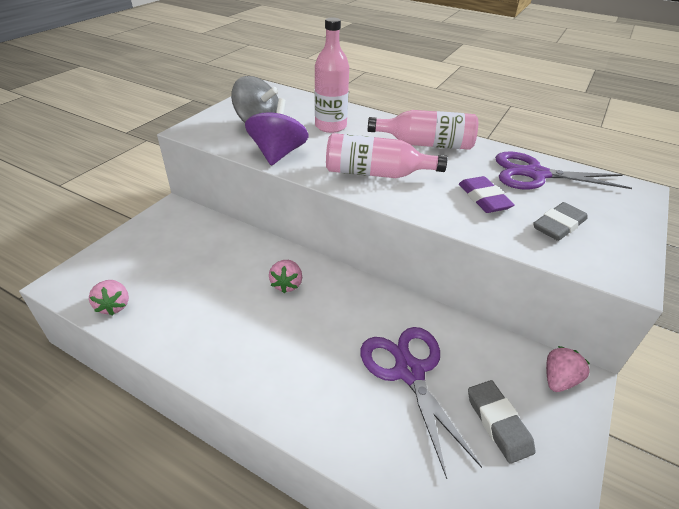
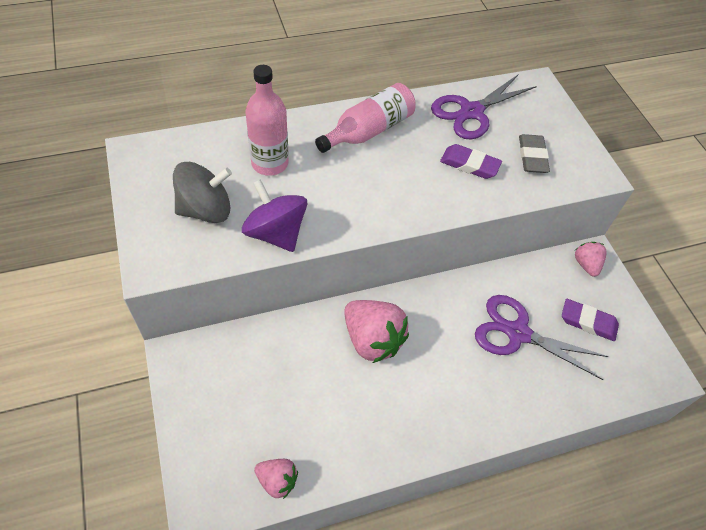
camera: 50 degrees left, 15 degrees up
pink strawberry [269,260,302,293] -> pink strawberry [344,300,409,363], size x1.82
pink bottle [326,133,447,178] -> none
grey eraser [468,380,535,464] -> purple eraser [562,299,619,341]

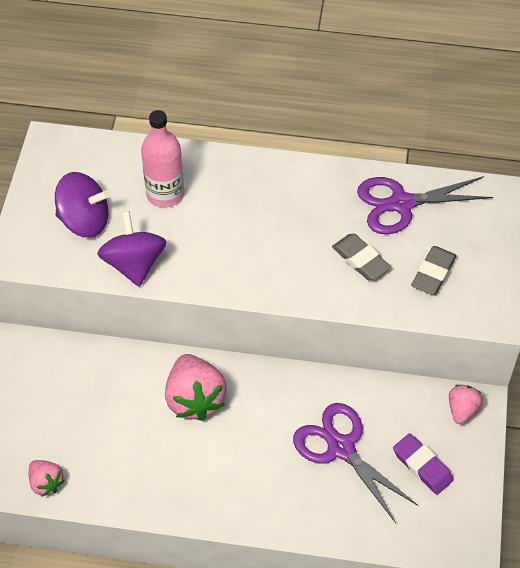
camera: 30 degrees right, 0 degrees up
grey spinning top [173,162,232,223] -> purple spinning top [55,172,110,237]
pink bottle [315,83,416,153] -> none
purple eraser [440,144,502,179] -> grey eraser [332,233,391,280]

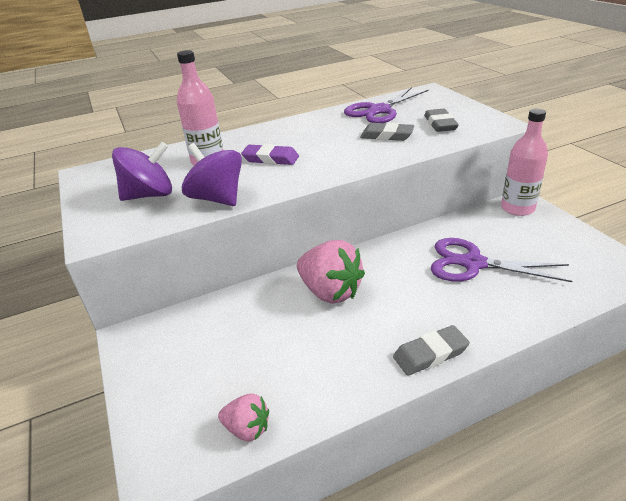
camera: 30 degrees left, 20 degrees down
purple eraser [393,433,454,495] -> purple eraser moved to [241,144,299,165]
pink strawberry [449,385,483,424] -> pink bottle [501,109,548,216]
none -> grey eraser [393,325,470,376]

